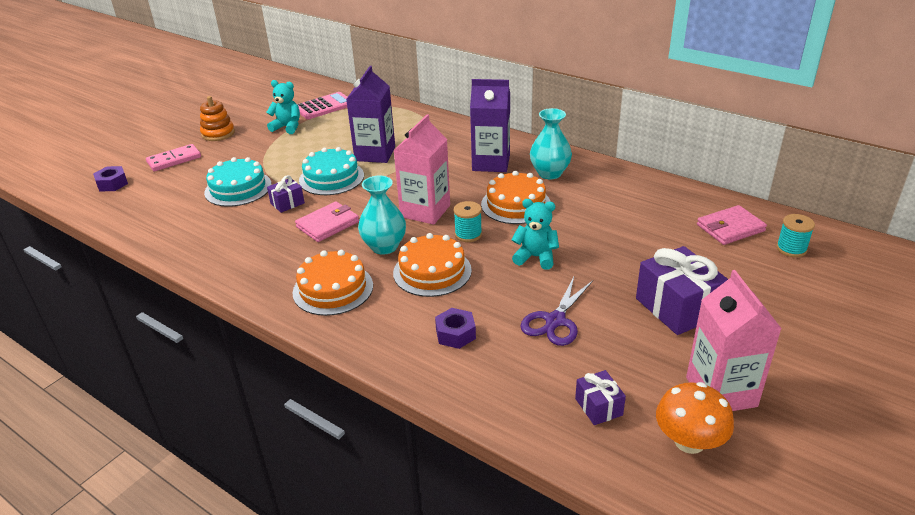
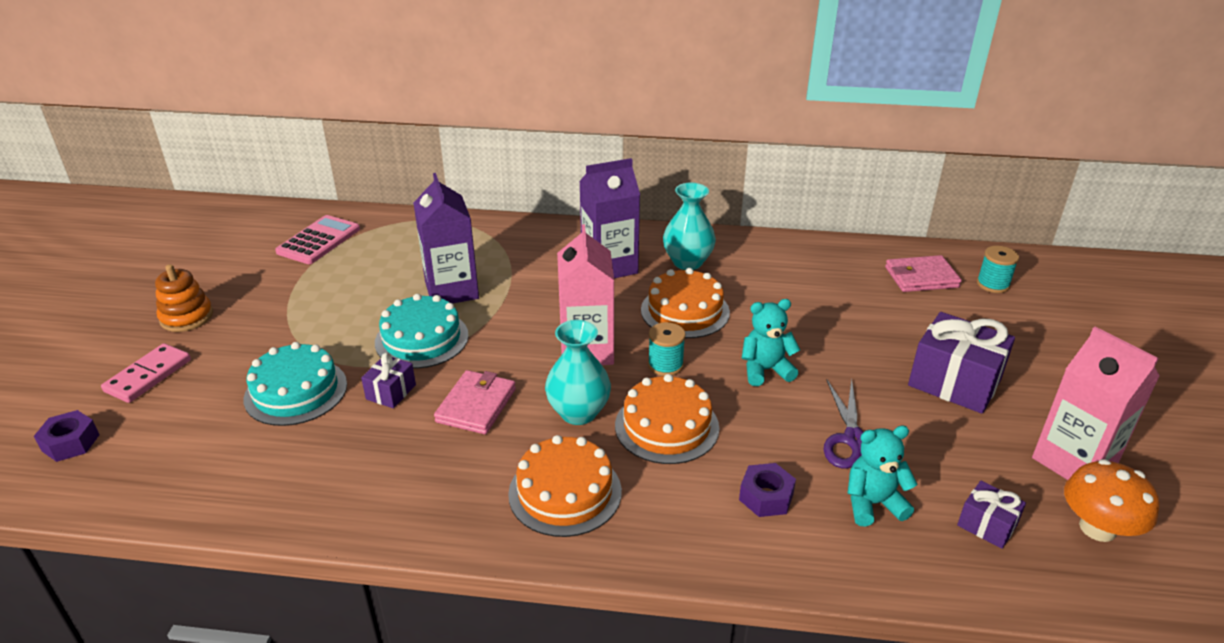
camera: 30 degrees left, 0 degrees up
turquoise teddy bear [266,80,300,134] -> turquoise teddy bear moved to [847,426,917,527]
pink wallet [697,205,767,245] -> pink wallet turned 45 degrees clockwise [885,255,962,292]

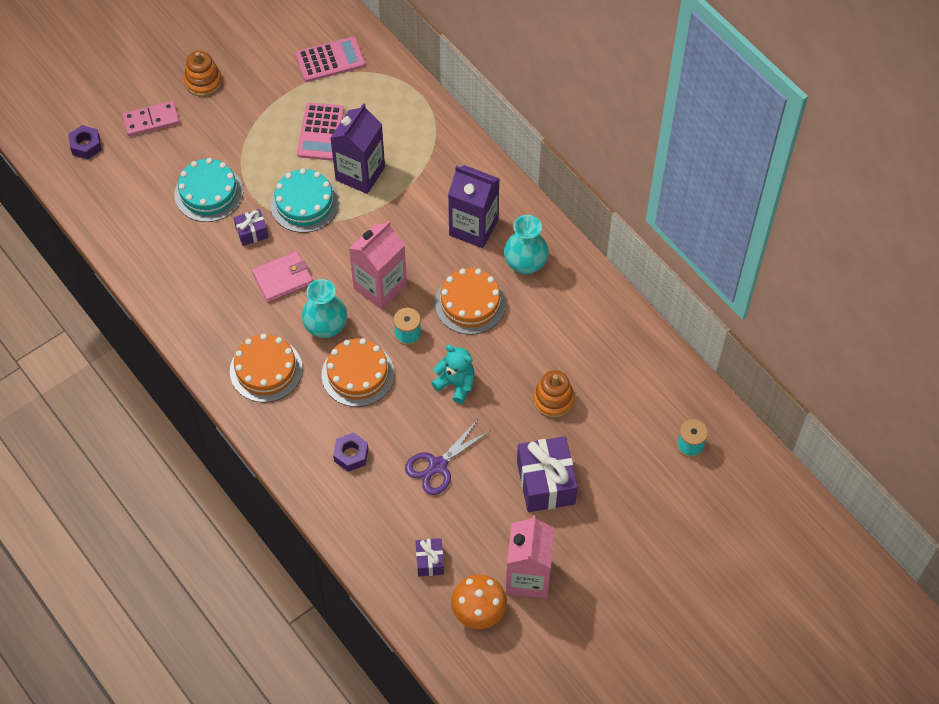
camera: 45 degrees right, 25 degrees up
turquoise teddy bear [847,426,917,527] -> none
pink wallet [885,255,962,292] -> none
none -> pink calculator [297,102,344,161]
none -> orange stacking toy [533,370,575,418]

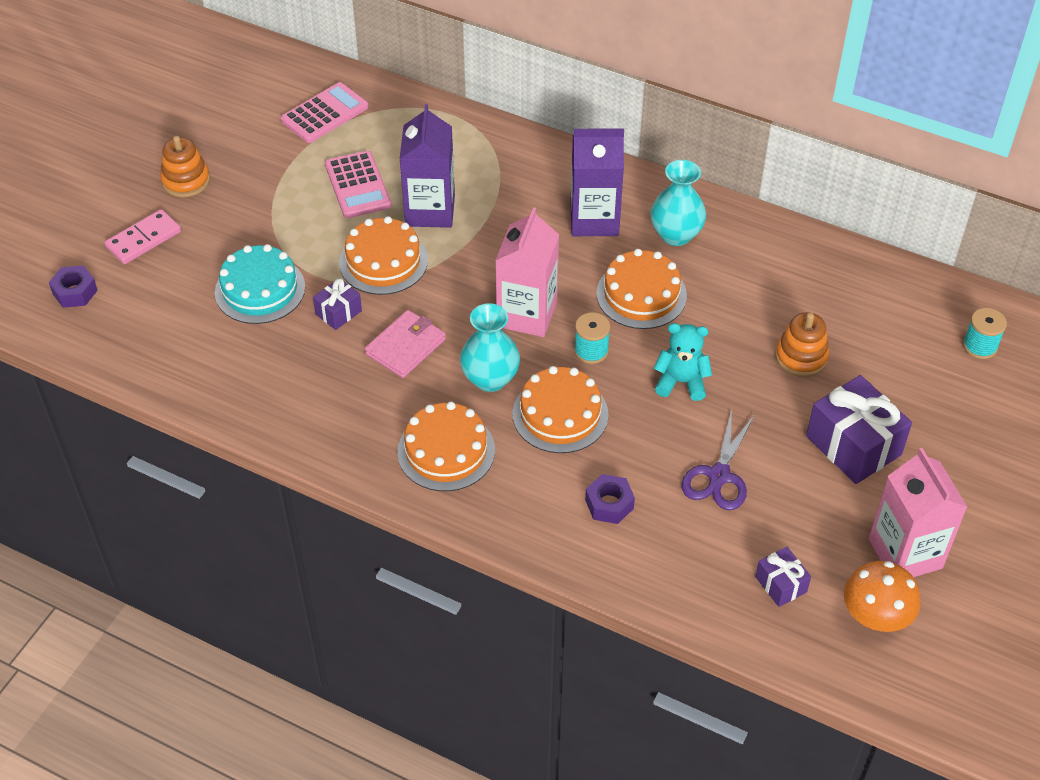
camera: 25 degrees left, 10 degrees down
turquoise cake [270,168,339,233] -> orange cake [339,216,428,295]

